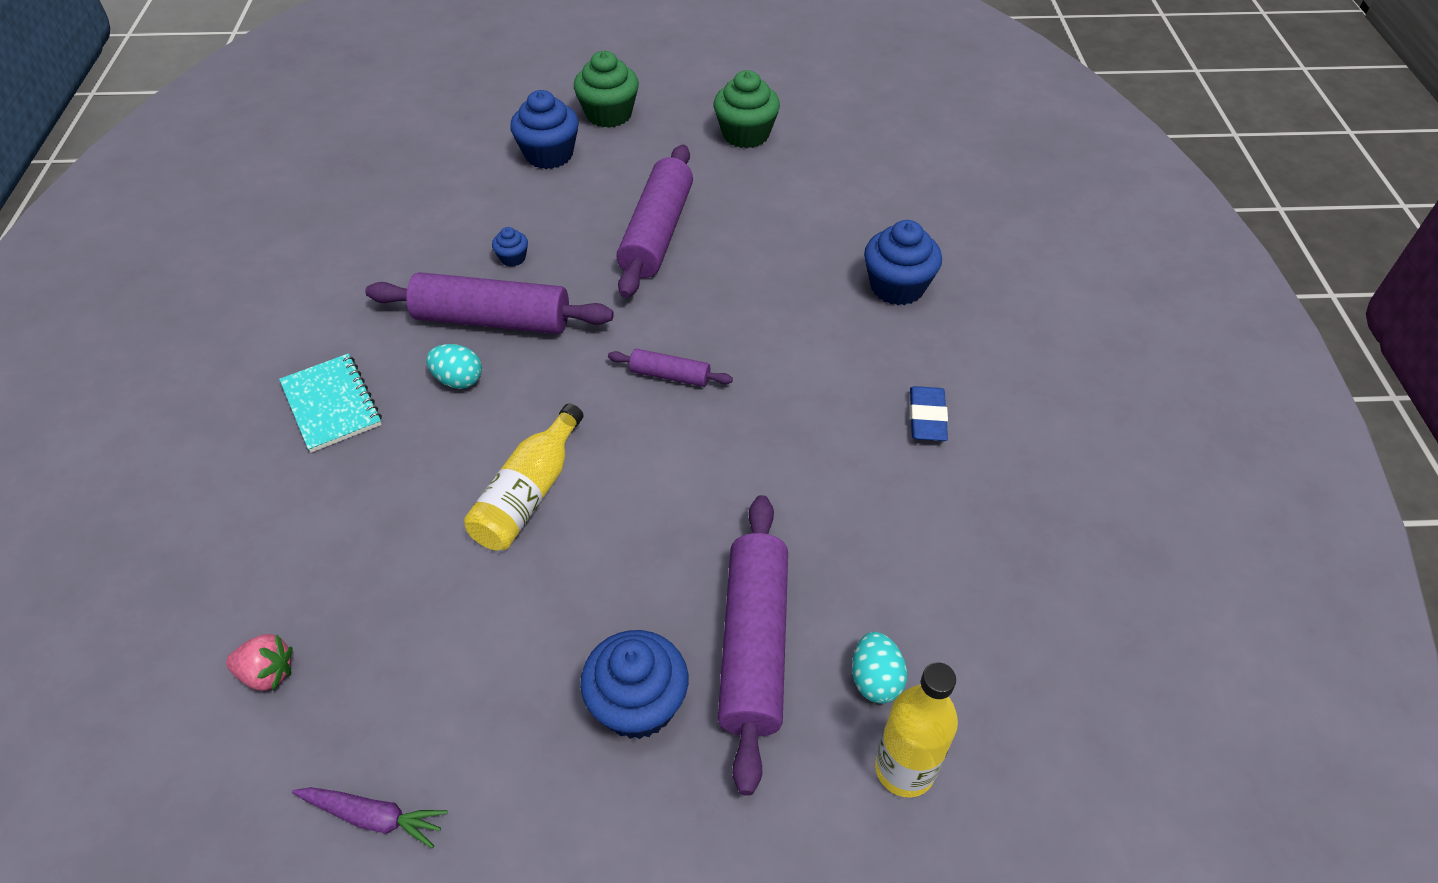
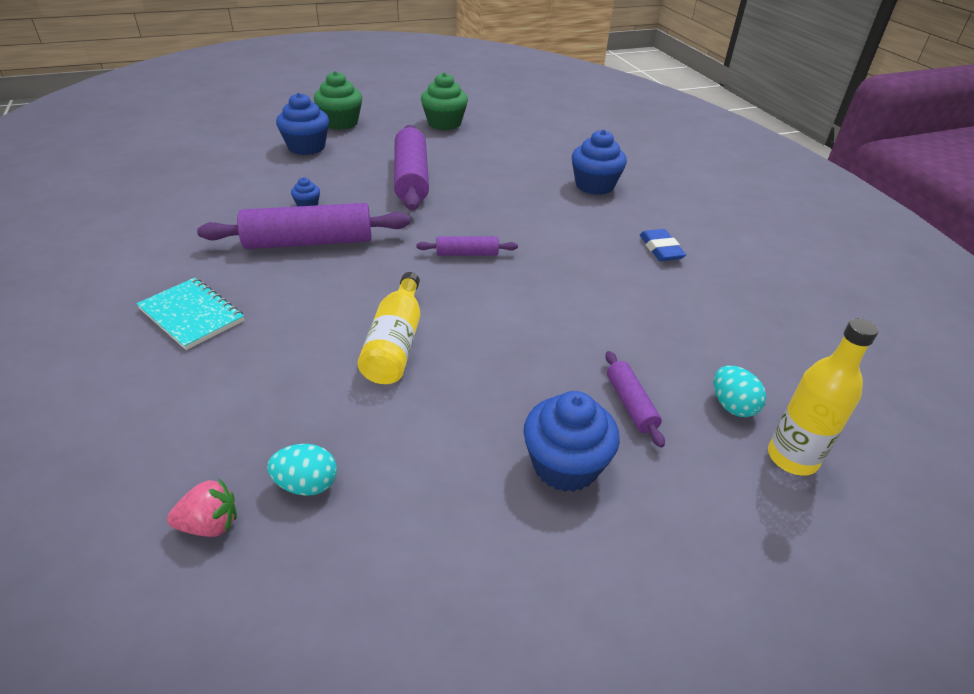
camera: 20 degrees left, 10 degrees down
purple carrot [292,787,448,848] -> none
turquoise egg [426,344,482,389] -> turquoise egg moved to [267,444,337,496]
purple rolling pin [718,495,788,796] -> purple rolling pin [605,351,665,448], size x0.49

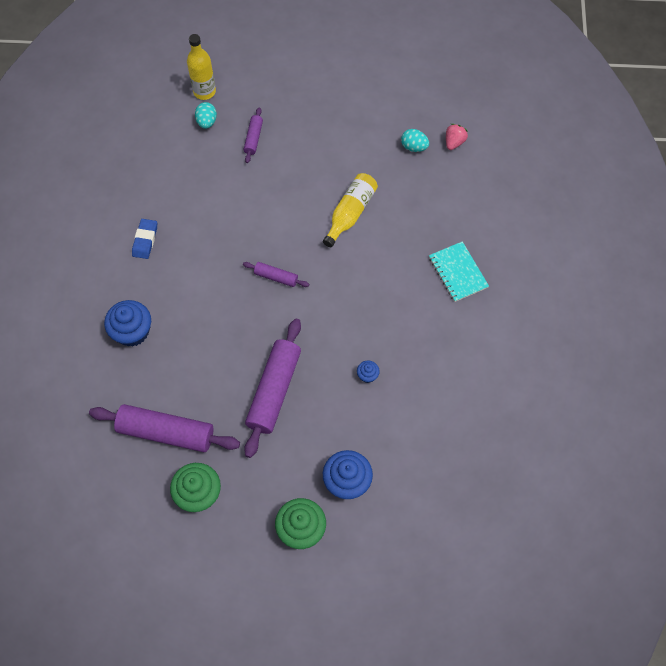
camera: 155 degrees left, 25 degrees up
pink strawberry [167,479,237,537] -> pink strawberry turned 105 degrees clockwise [446,124,468,150]
purple rolling pin [197,203,410,249] -> purple rolling pin moved to [89,404,240,452]
blue cupcake [523,391,620,492] -> none

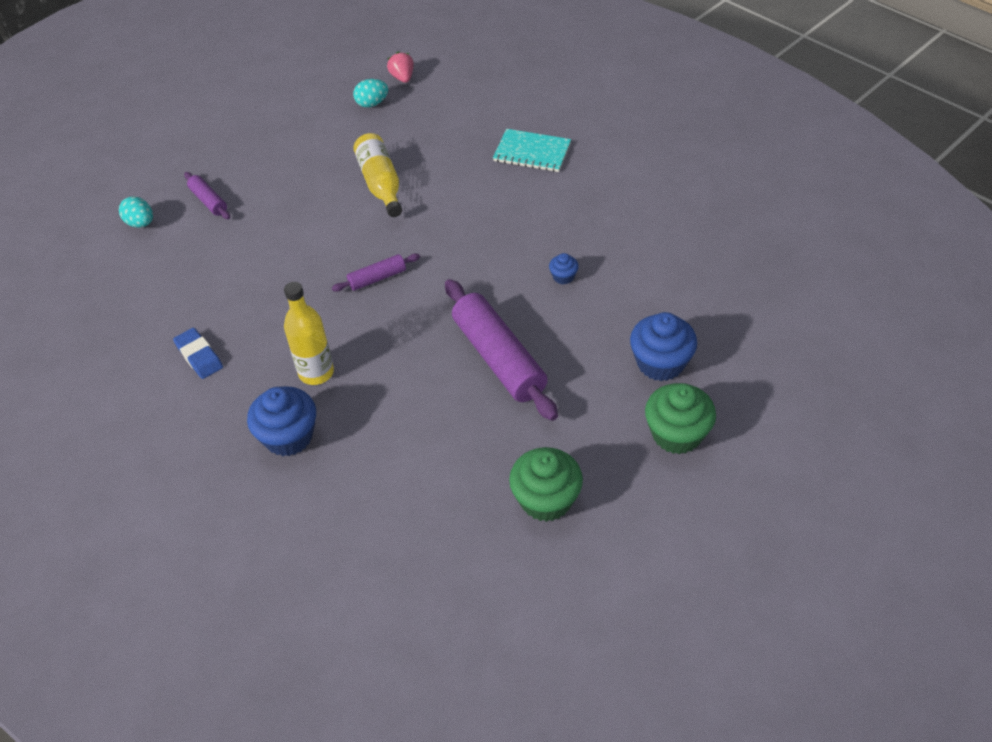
camera: 45 degrees left, 15 degrees down
purple rolling pin [89,404,240,452] -> none
yellow bottle [187,34,216,100] -> yellow bottle moved to [284,282,334,385]

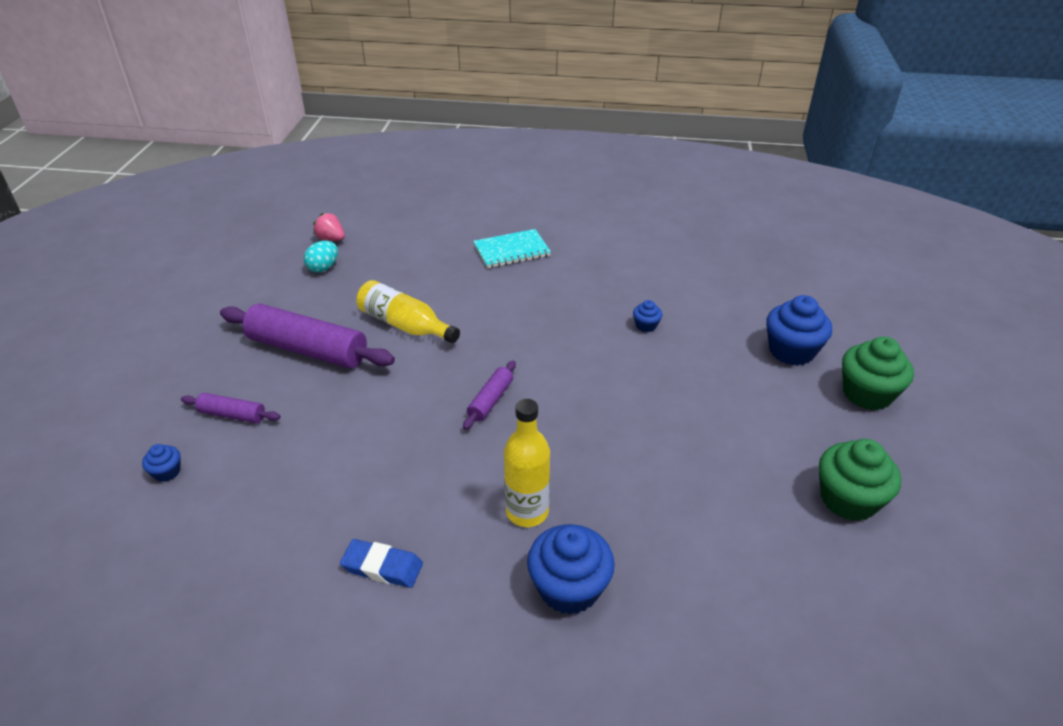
camera: 40 degrees left, 10 degrees down
turquoise egg [119,196,153,228] -> blue cupcake [142,444,180,482]
purple rolling pin [445,279,558,421] -> purple rolling pin moved to [220,304,395,369]

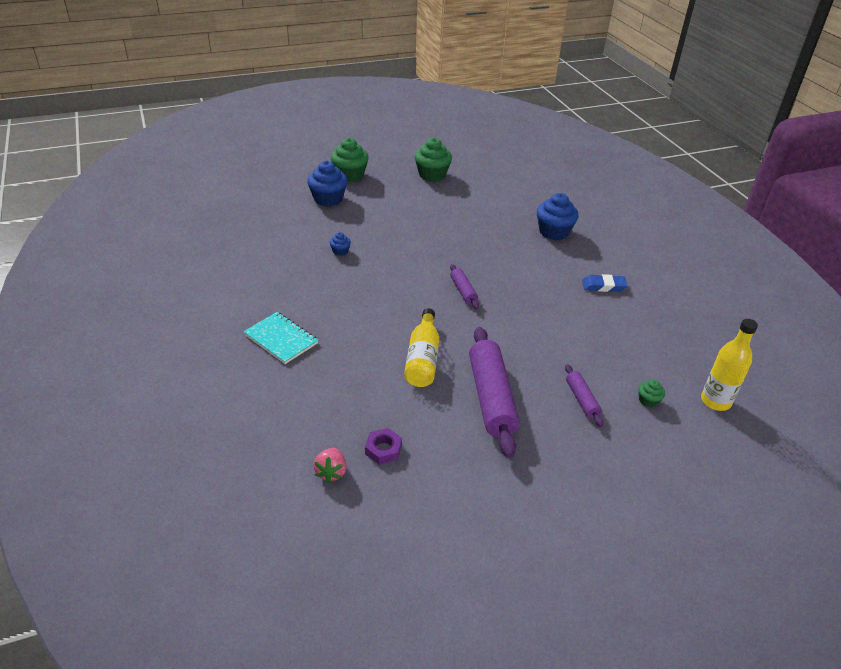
camera: 120 degrees left, 0 degrees up
blue cupcake [142,444,180,482] -> green cupcake [638,380,665,408]
turquoise egg [304,241,338,273] -> purple nut [365,428,402,465]
blue eraser [340,539,423,588] -> blue eraser turned 75 degrees counterclockwise [582,274,627,292]
purple rolling pin [463,361,516,430] -> purple rolling pin turned 75 degrees clockwise [450,264,479,309]
yellow bottle [504,399,550,527] -> yellow bottle moved to [701,319,758,411]

